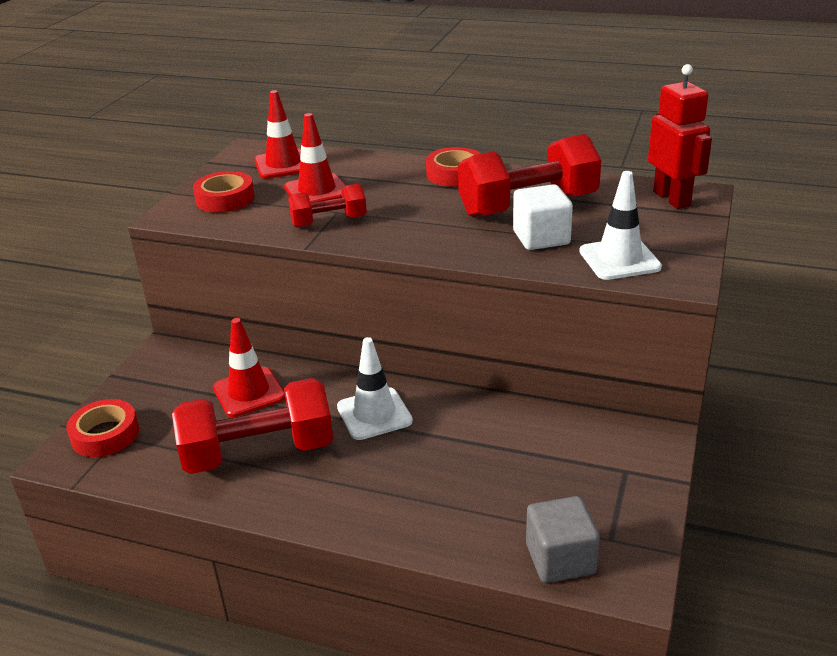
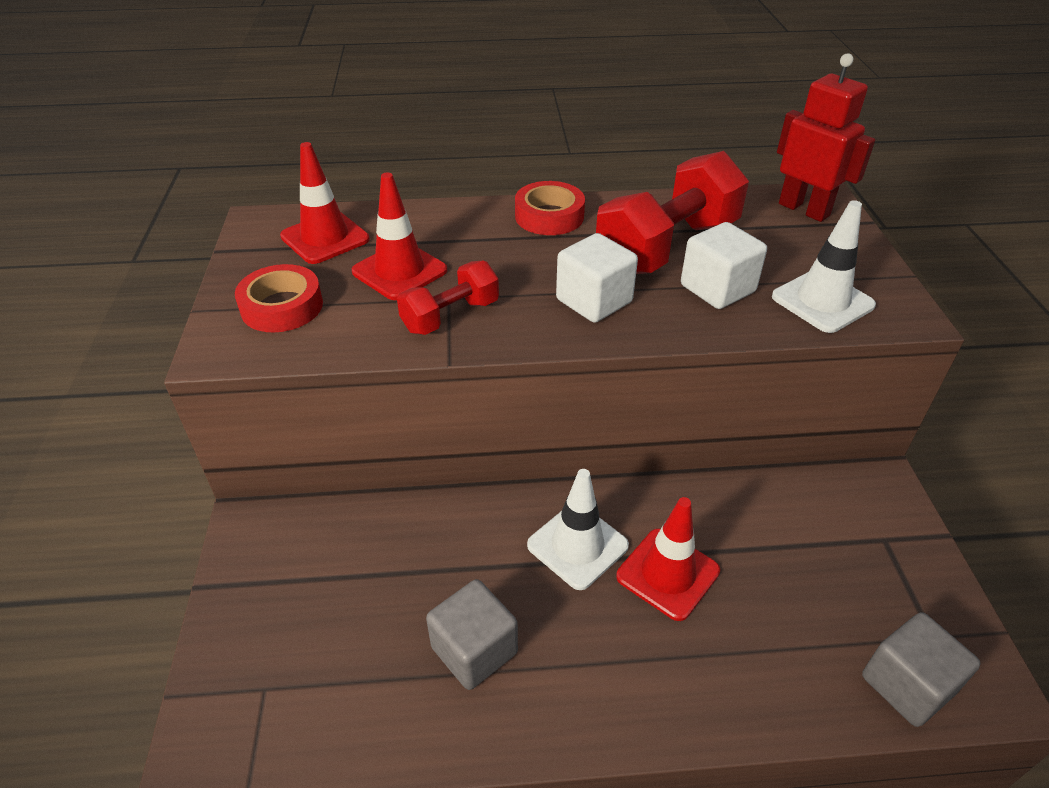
camera: 25 degrees left, 10 degrees up
red tape [66,399,139,457] -> none
red dumbbell [172,378,333,474] -> grey cube [426,579,518,690]
red traffic cone [213,318,285,417] -> red traffic cone moved to [616,497,720,621]
none -> white cube [556,233,638,323]

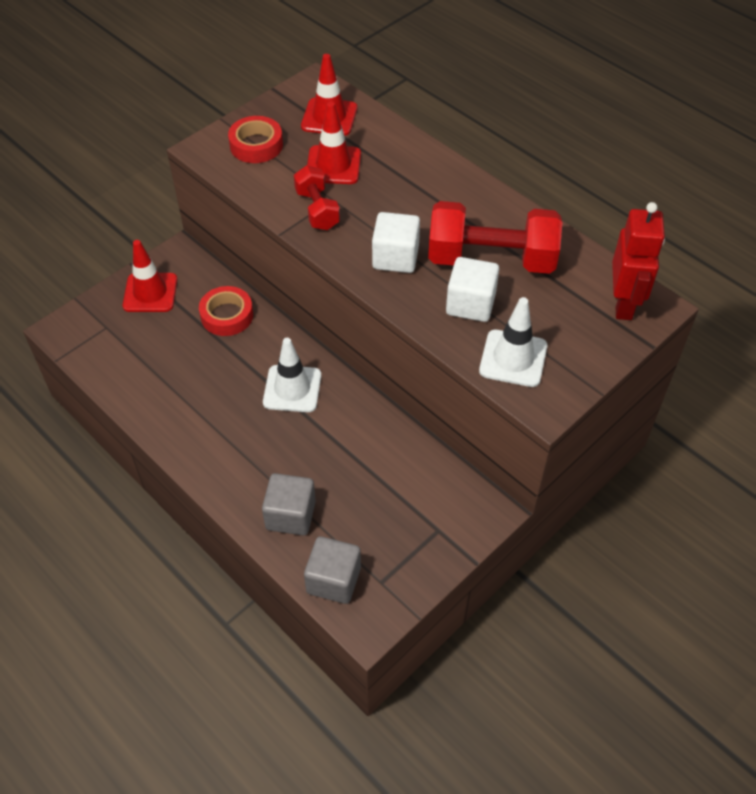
camera: 50 degrees right, 10 degrees up
red dumbbell [397,260,499,335] -> red dumbbell turned 60 degrees clockwise [294,165,340,230]
grey cube [426,579,518,690] -> grey cube moved to [262,473,316,536]
red tape [515,181,585,235] -> red tape moved to [199,286,253,336]
red traffic cone [616,497,720,621] -> red traffic cone moved to [123,240,177,312]

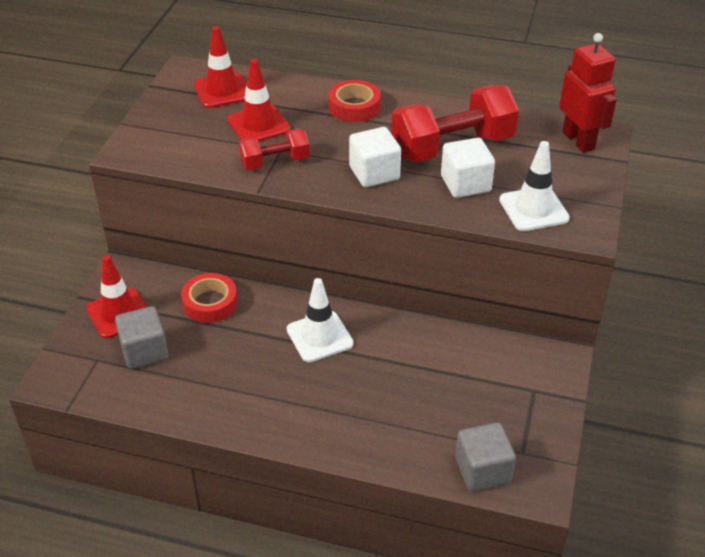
camera: 30 degrees left, 10 degrees down
red tape [228,116,283,163] -> red tape moved to [328,80,381,122]
grey cube [262,473,316,536] -> grey cube moved to [115,306,169,369]
red dumbbell [294,165,340,230] -> red dumbbell turned 60 degrees counterclockwise [239,129,310,170]

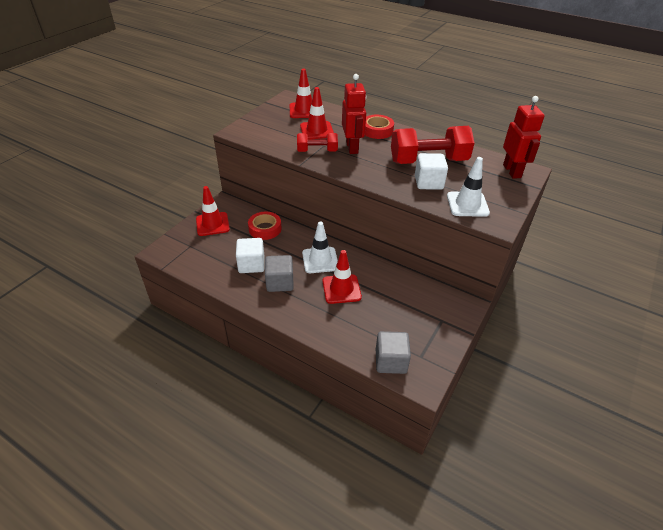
camera: 15 degrees right, 0 degrees up
grey cube [115,306,169,369] -> grey cube moved to [265,255,294,292]
white cube [349,127,401,187] -> white cube moved to [236,238,264,273]
none -> red traffic cone [322,250,362,304]
none -> red robot [342,74,366,154]

